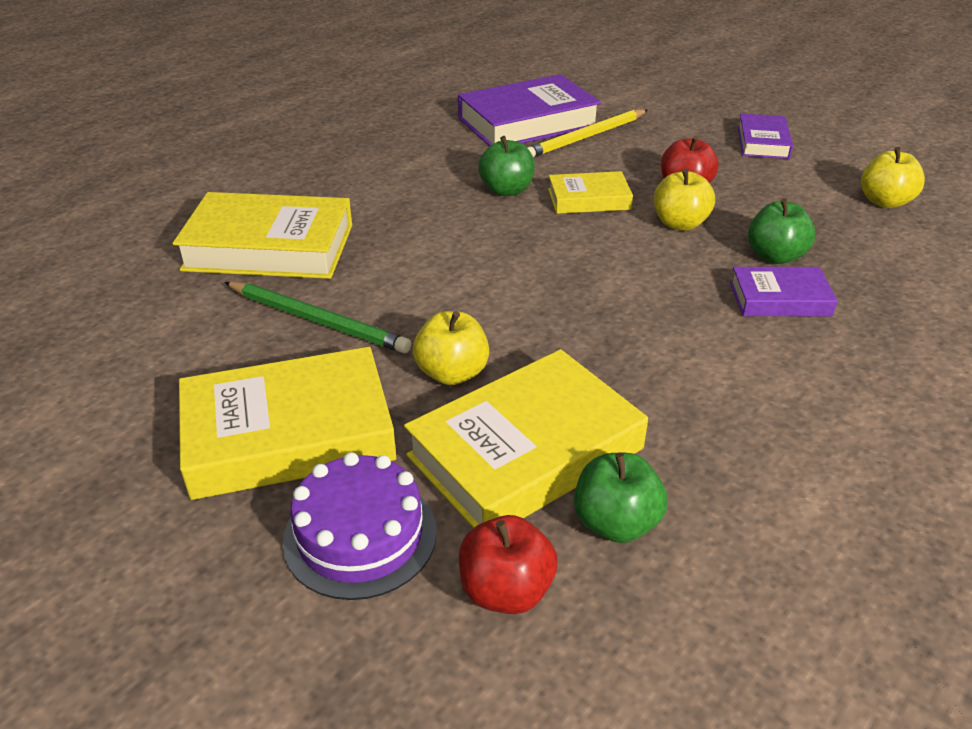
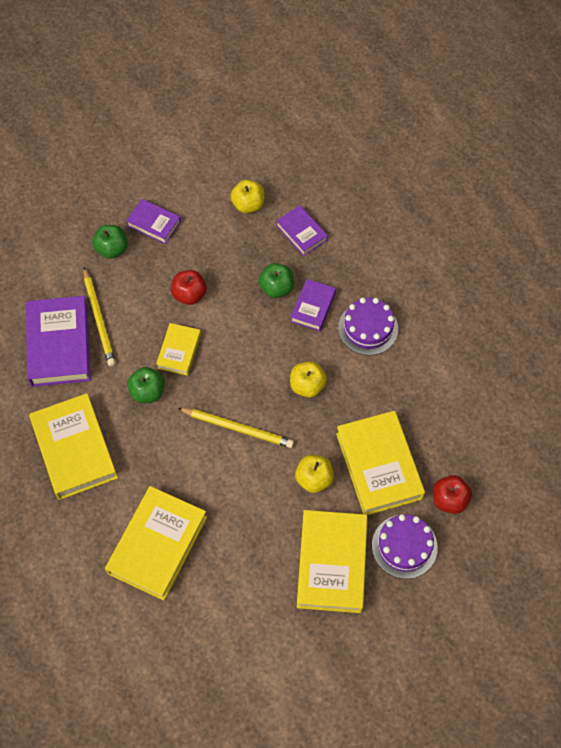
camera: 70 degrees left, 25 degrees up
green pencil [224,282,411,353] -> none
green apple [574,452,668,543] -> green apple moved to [92,225,128,259]
yellow apple [654,168,715,231] -> yellow apple moved to [290,361,327,398]
none -> yellow book [29,393,118,500]
none -> yellow pencil [178,408,294,448]
none -> purple book [276,205,328,256]
none -> purple cake [338,298,398,355]

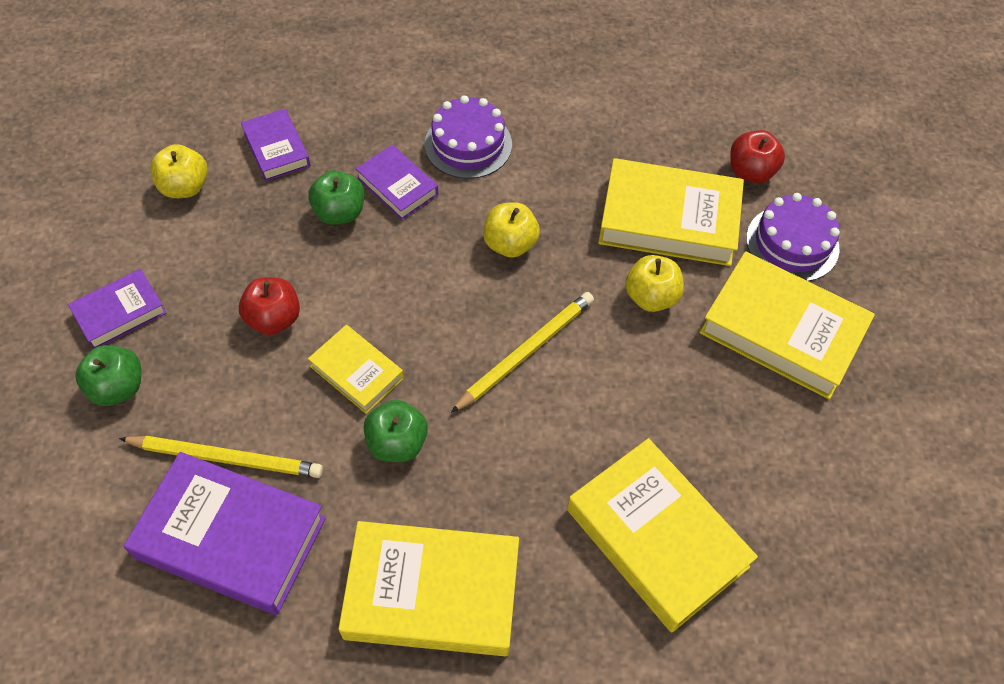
camera: 65 degrees left, 5 degrees down
purple book [276,205,328,256] -> purple book turned 75 degrees clockwise [241,109,310,181]

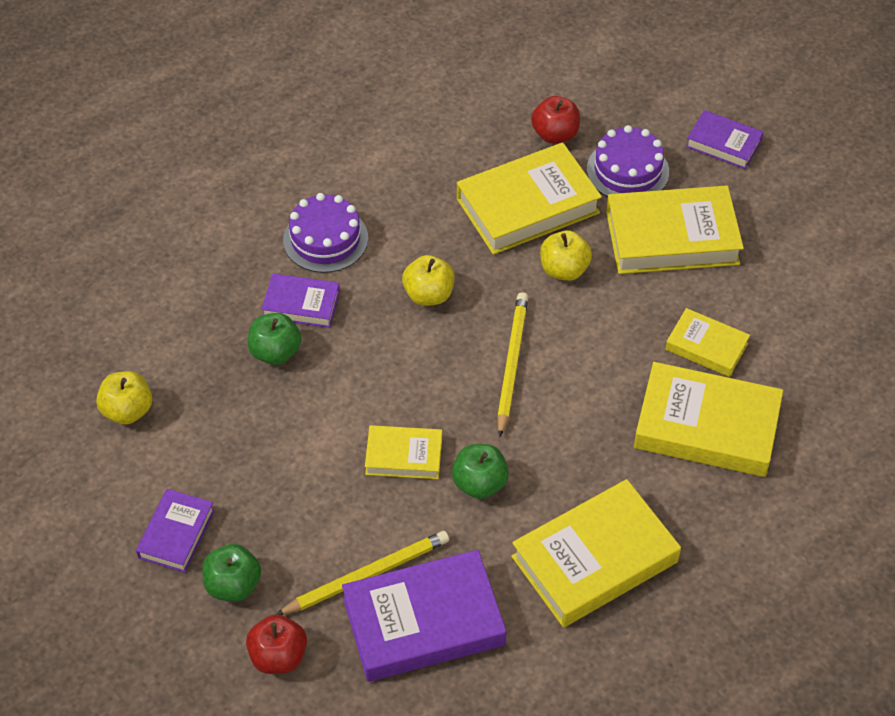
camera: 35 degrees left, 5 degrees down
red apple [239,277,300,335] -> red apple moved to [246,614,307,674]
purple book [241,109,310,181] -> purple book moved to [686,110,763,169]
none -> yellow book [665,308,750,377]

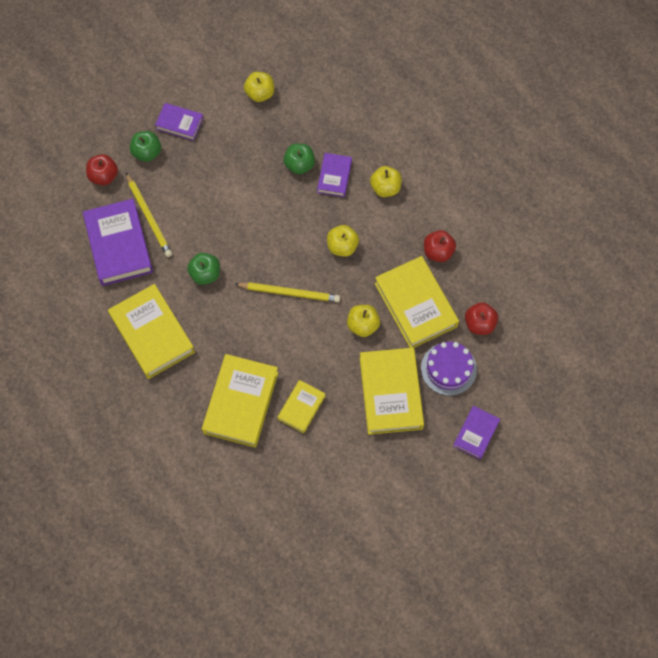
camera: 90 degrees right, 15 degrees up
purple cake [283,193,368,273] -> yellow apple [370,166,402,197]
yellow book [365,425,442,479] -> none
none -> red apple [424,230,456,262]

